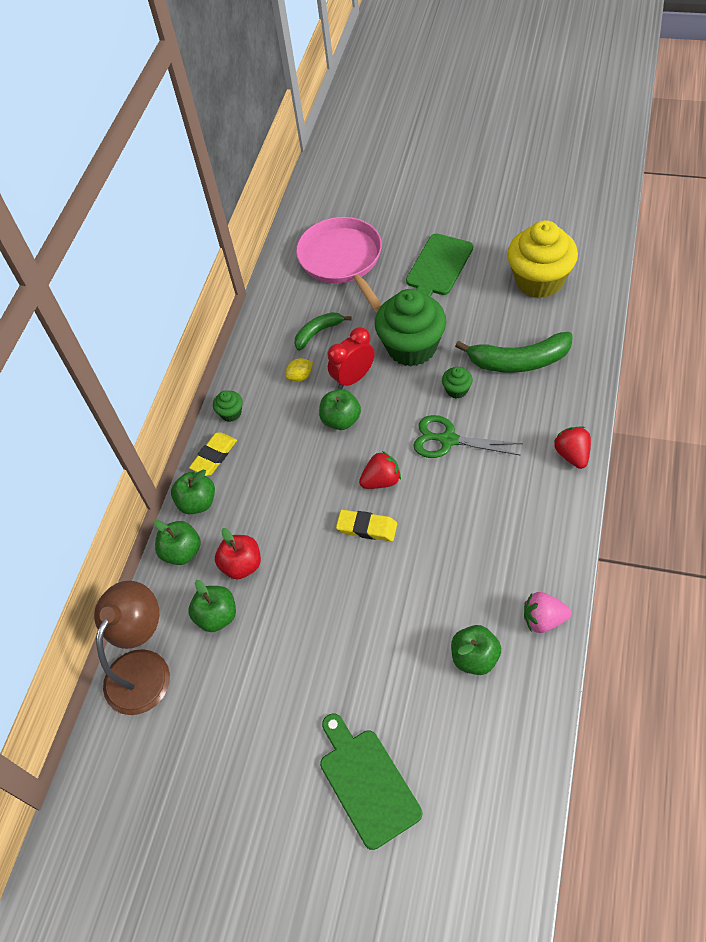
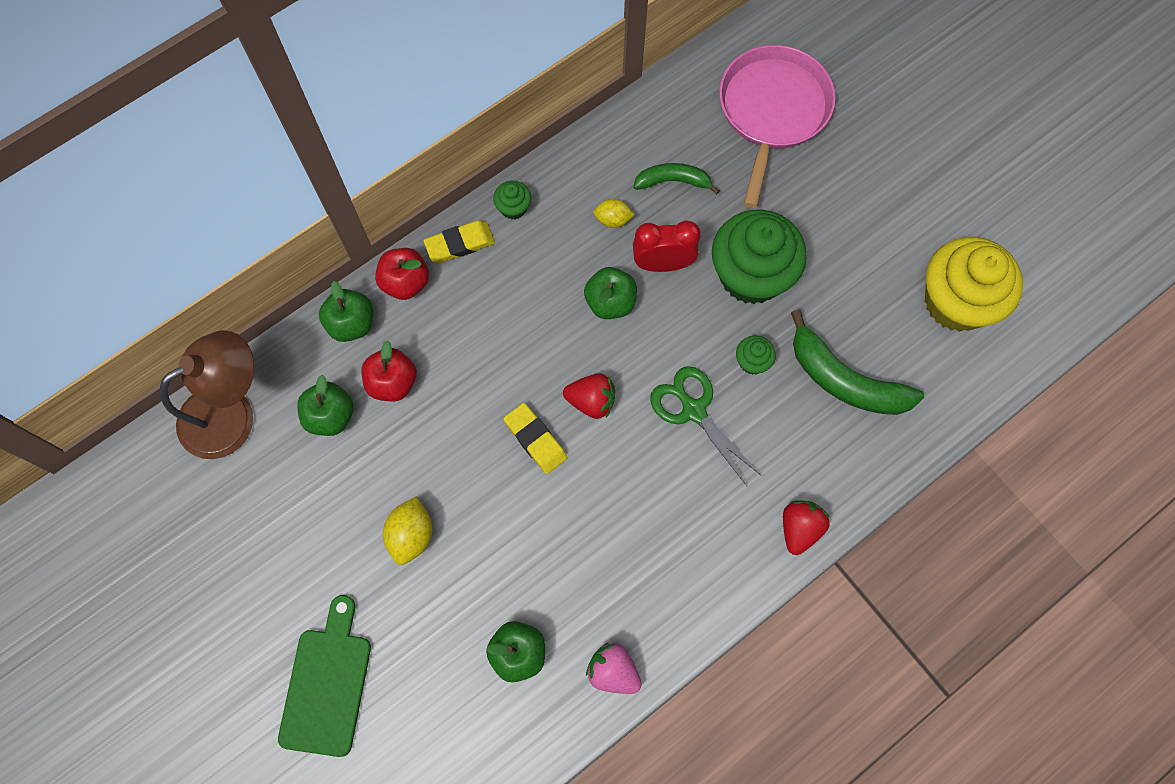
camera: 30 degrees right, 15 degrees up
green apple [171,470,215,514] -> red apple [375,248,429,300]
green cutting board [406,234,473,297] -> none
none -> yellow lemon [383,496,432,565]

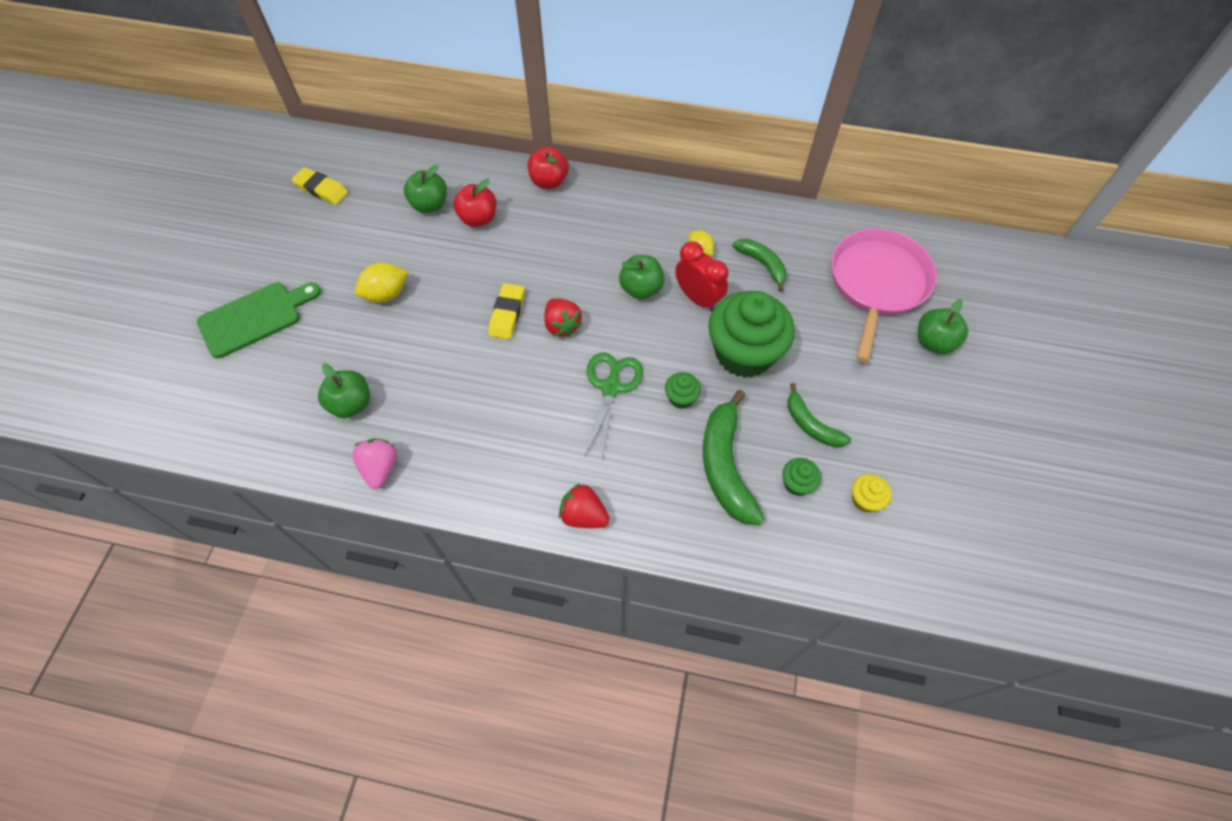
camera: 50 degrees right, 10 degrees down
brown lamp [160,330,254,459] -> none
green apple [319,281,373,342] -> green apple moved to [918,299,968,354]
yellow eraser [423,220,495,263] -> yellow eraser moved to [291,167,348,205]
green cupcake [493,181,531,220] -> green cupcake moved to [782,458,821,496]
pink pan [719,45,835,208] -> pink pan turned 45 degrees counterclockwise [831,228,937,362]
red strawberry [783,501,830,555] -> red strawberry turned 135 degrees counterclockwise [559,483,610,528]
yellow cupcake [925,237,1023,332] -> yellow cupcake [852,474,892,512], size x0.42
none -> green banana [787,383,851,447]

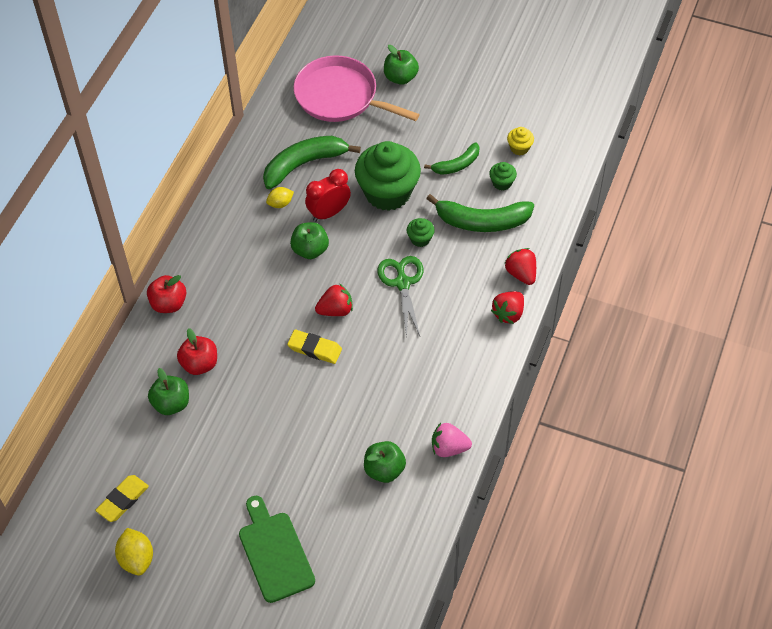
camera: 80 degrees left, 5 degrees down
yellow lemon [355,262,408,303] -> yellow lemon moved to [115,528,153,576]
green scissors [584,352,643,461] -> green scissors turned 60 degrees clockwise [377,256,423,337]
green banana [732,239,786,292] -> green banana [263,136,361,189], size x1.69
none -> red strawberry [504,248,536,285]

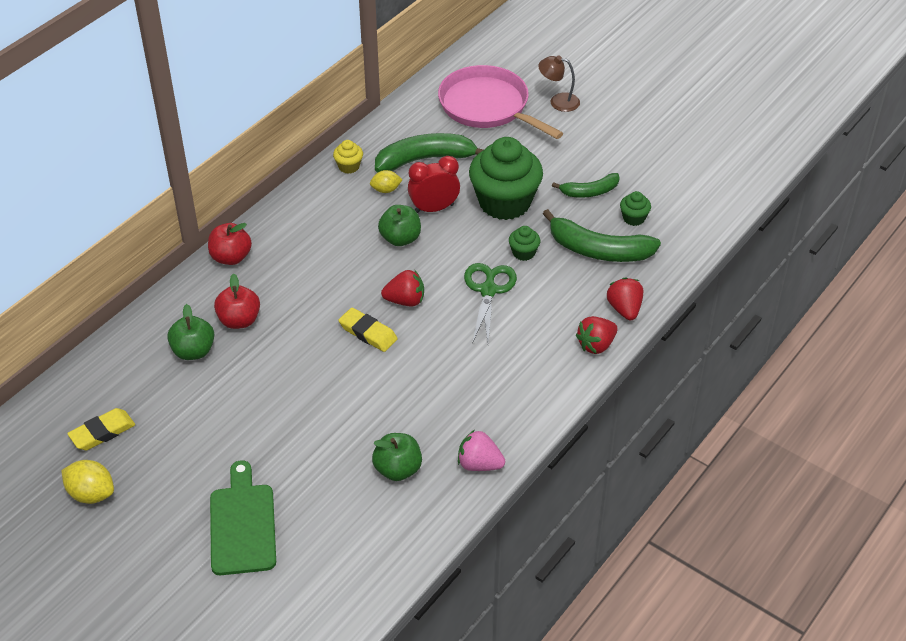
camera: 15 degrees right, 10 degrees down
yellow lemon [115,528,153,576] -> yellow lemon turned 60 degrees counterclockwise [61,460,114,504]
green apple [384,45,419,85] -> brown lamp [538,55,580,112]
yellow cupcake [507,127,534,155] -> yellow cupcake moved to [333,140,363,174]

